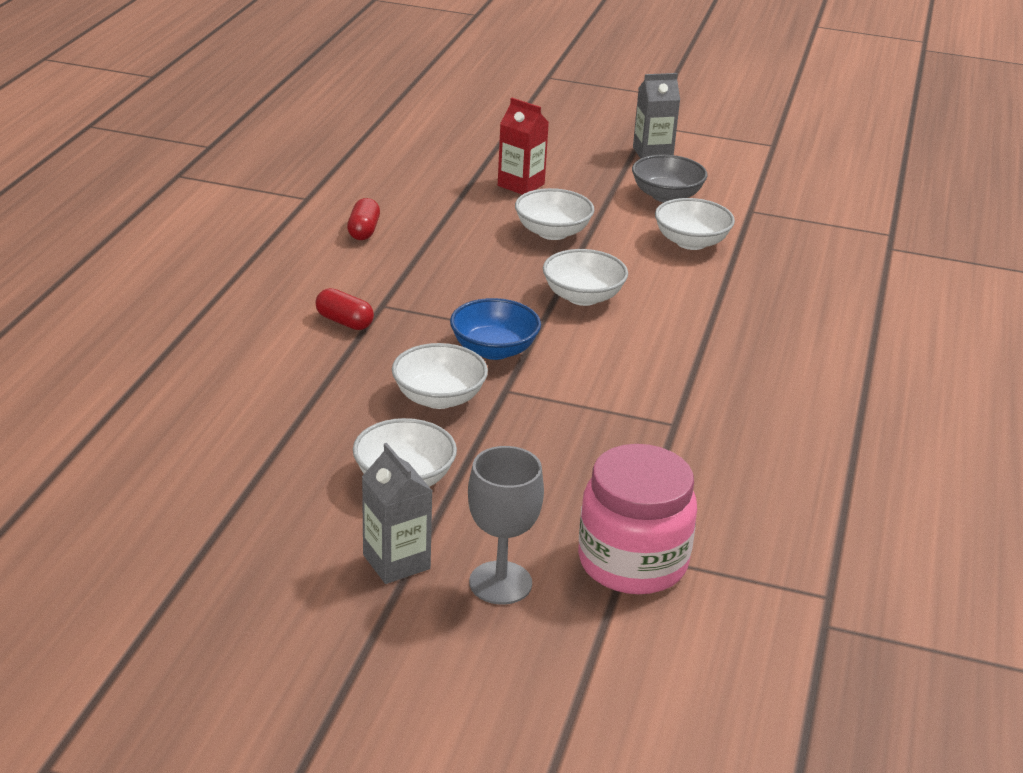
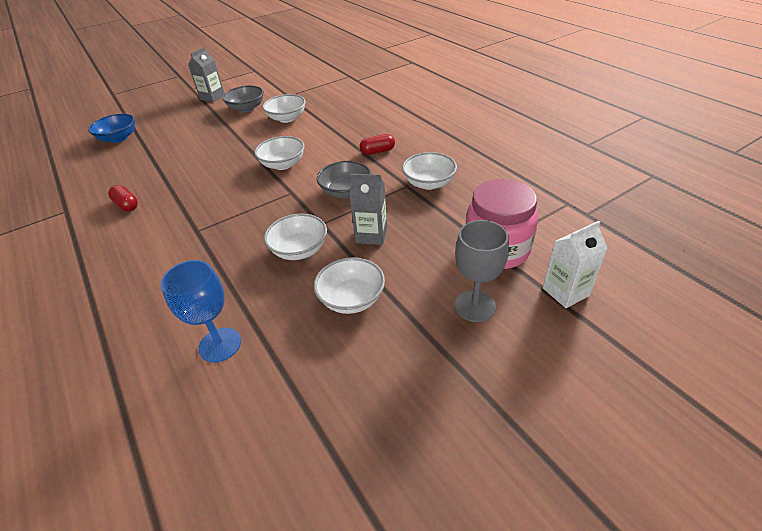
camera: 45 degrees left, 10 degrees up
red capsule [315,288,374,330] -> red capsule moved to [359,134,395,155]
grey carton [362,443,432,584] -> grey carton moved to [350,174,387,245]
blue bowl [450,298,541,360] -> blue bowl moved to [88,114,135,143]
red carton [498,98,549,195] -> none
white bowl [515,188,594,240] -> white bowl moved to [402,152,457,190]
none -> blue goblet [160,260,241,363]
none -> grey bowl [317,161,371,199]
none -> white carton [543,221,608,308]

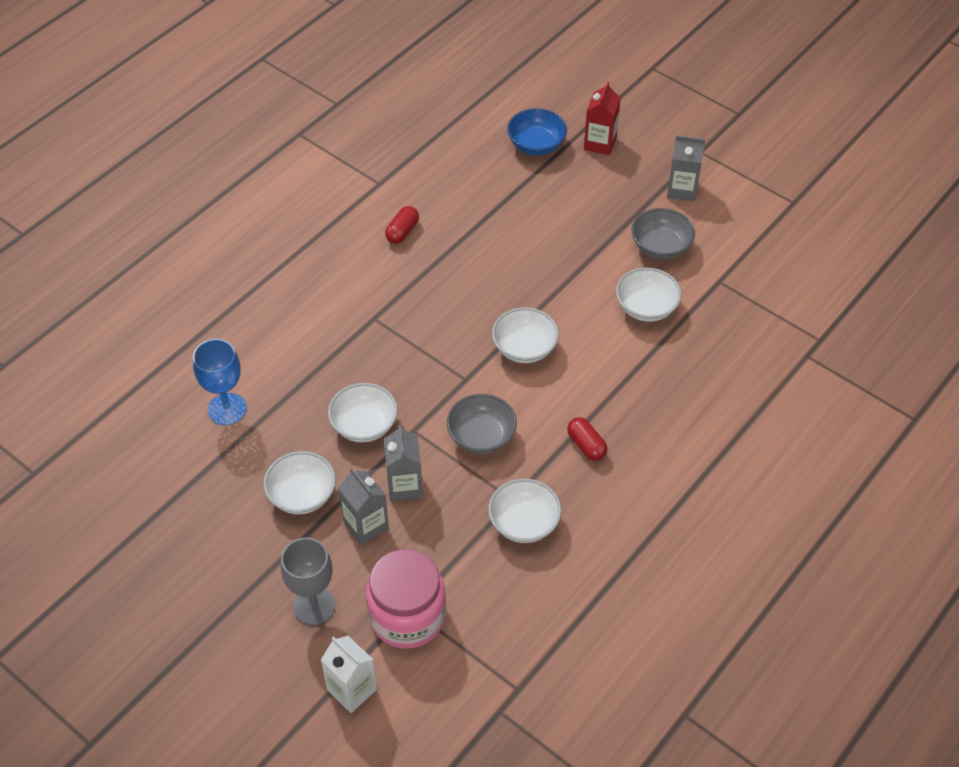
camera: 70 degrees right, 10 degrees up
none -> grey carton [338,468,389,545]
none -> red carton [584,82,621,155]

